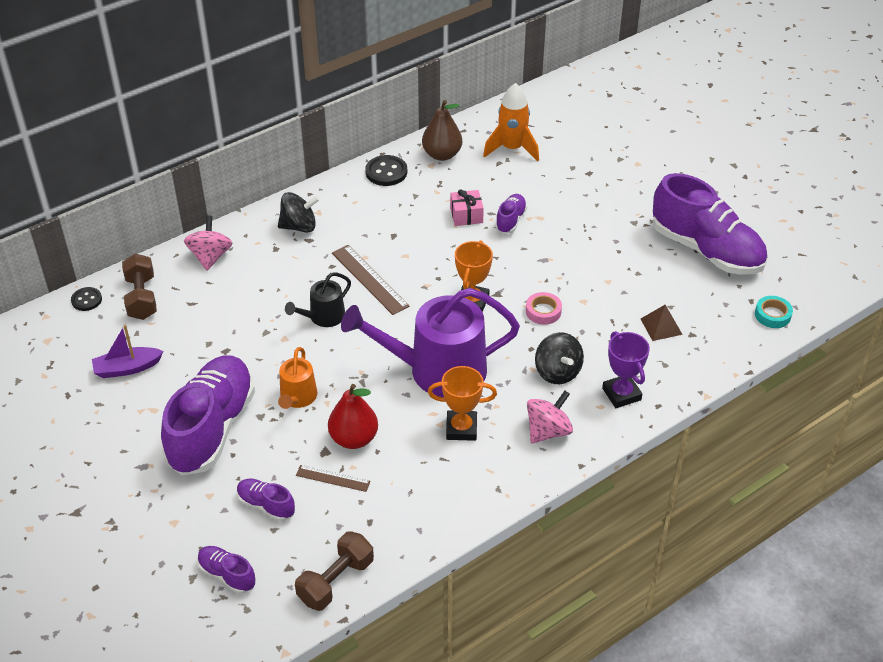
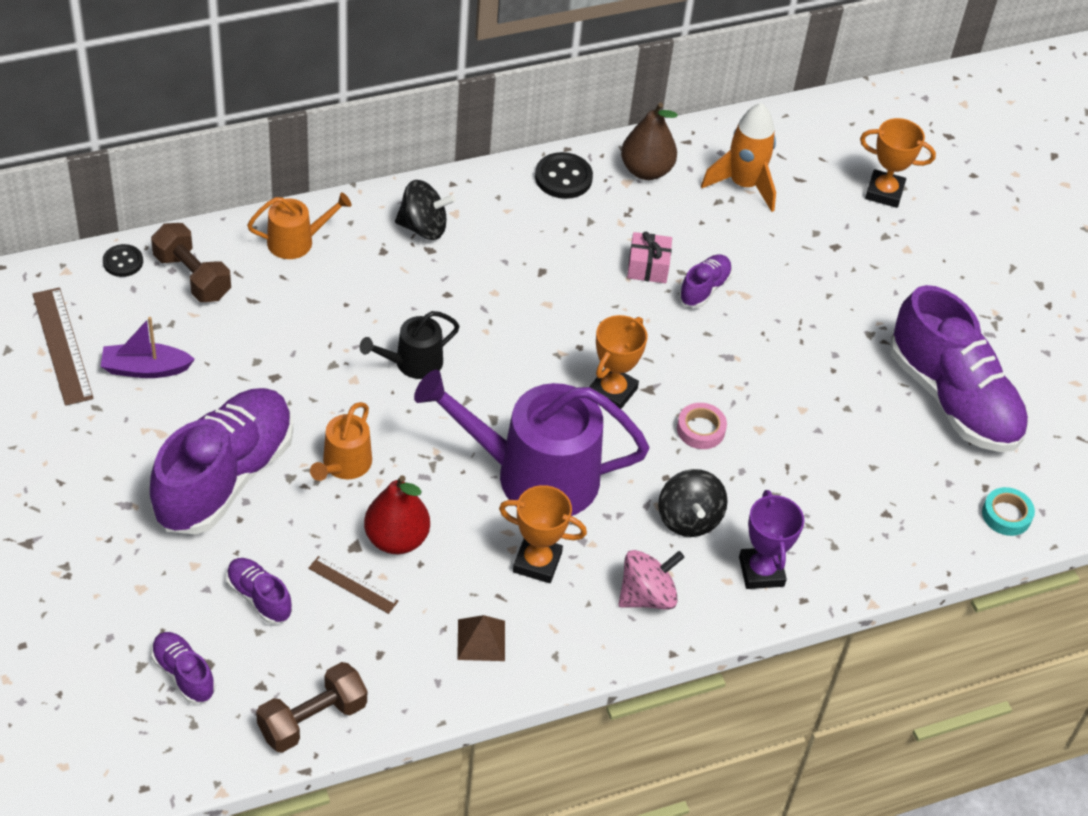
camera: 10 degrees right, 5 degrees up
brown dumbbell [122,253,157,320] -> brown dumbbell turned 45 degrees counterclockwise [151,223,231,302]
pink spinning top [184,215,233,271] -> orange watering can [247,193,351,259]
brown ruler [332,245,409,315] -> brown ruler moved to [32,287,94,406]
brown pyramid [641,305,683,341] -> brown pyramid moved to [457,615,505,661]
none -> orange trophy [860,118,936,208]

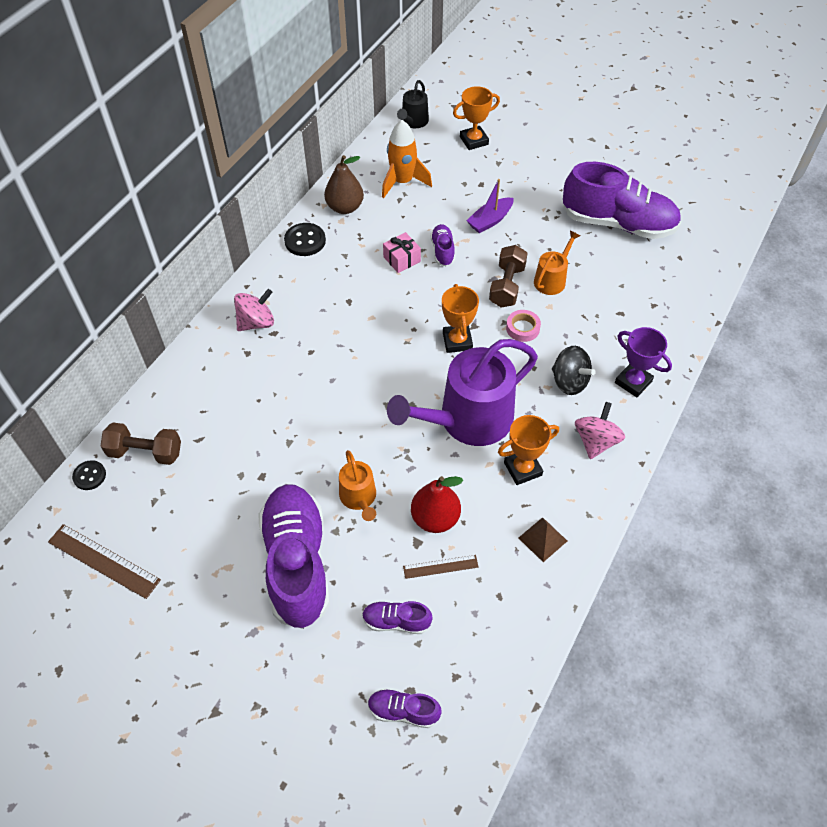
camera: 35 degrees left, 5 degrees up
purple boat [101,317,195,378] -> purple boat moved to [466,179,514,233]
orange watering can [247,193,351,259] -> orange watering can moved to [534,231,580,295]
brown dumbbell [256,662,367,753] -> brown dumbbell moved to [489,245,528,307]
black watering can [360,311,460,379] -> black watering can moved to [397,80,429,128]
black spinning top [395,180,456,240] -> pink spinning top [234,289,274,331]
turquoise tape [982,487,1035,536] -> none

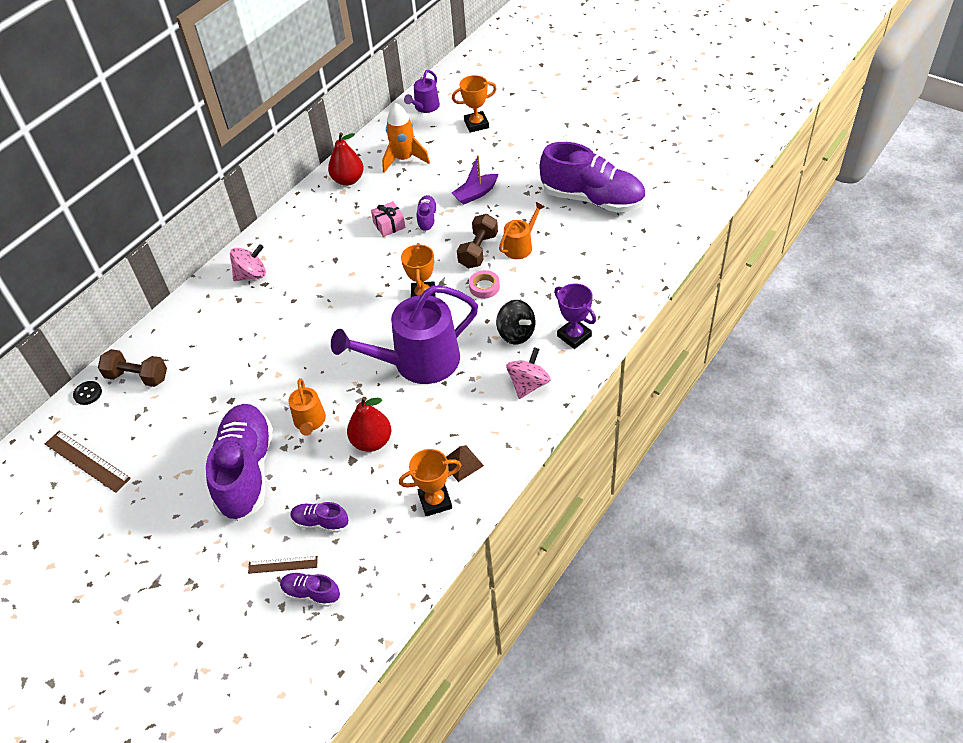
camera: 10 degrees right, 5 degrees down
black button [284,223,326,256] -> none
brown pear [324,155,364,214] -> red pear [328,132,364,186]
black watering can [397,80,429,128] -> purple watering can [404,70,440,113]
brown ruler [403,555,479,579] -> brown ruler moved to [248,556,318,574]
orange trophy [498,415,559,485] -> orange trophy moved to [399,449,461,516]

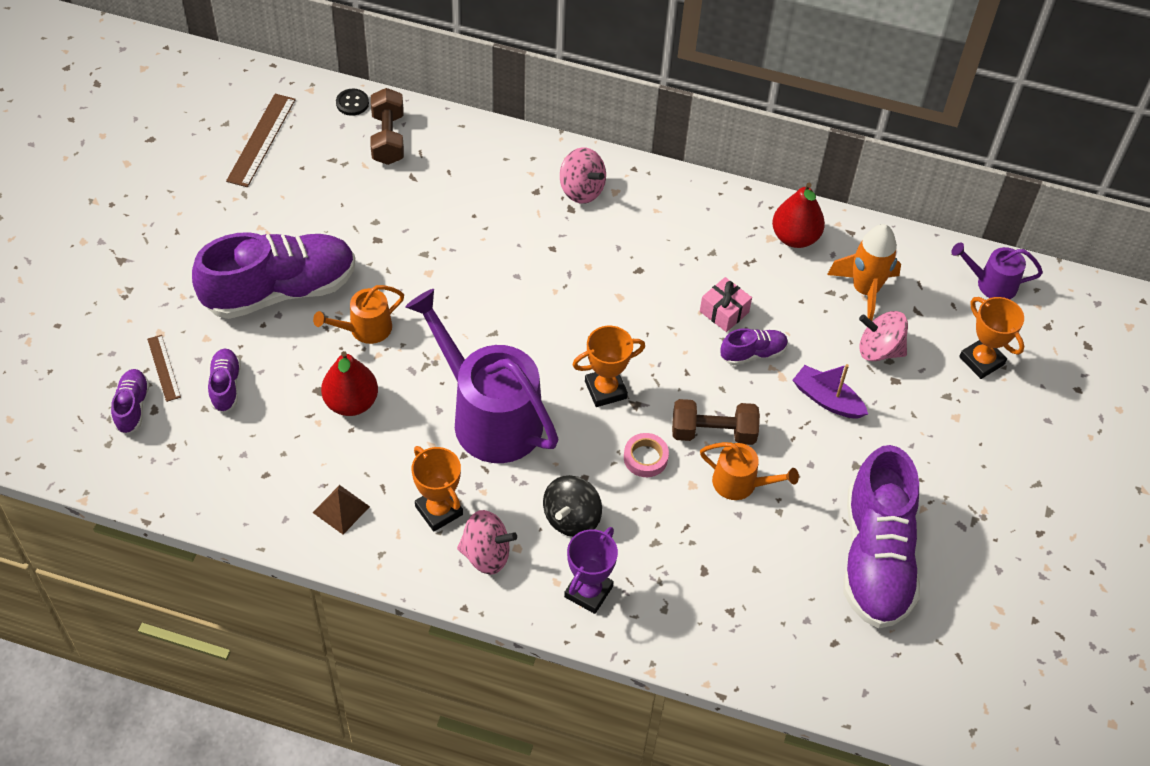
camera: 65 degrees right, 5 degrees up
orange trophy [399,449,461,516] -> orange trophy moved to [412,446,463,532]
none -> pink spinning top [859,311,908,361]

